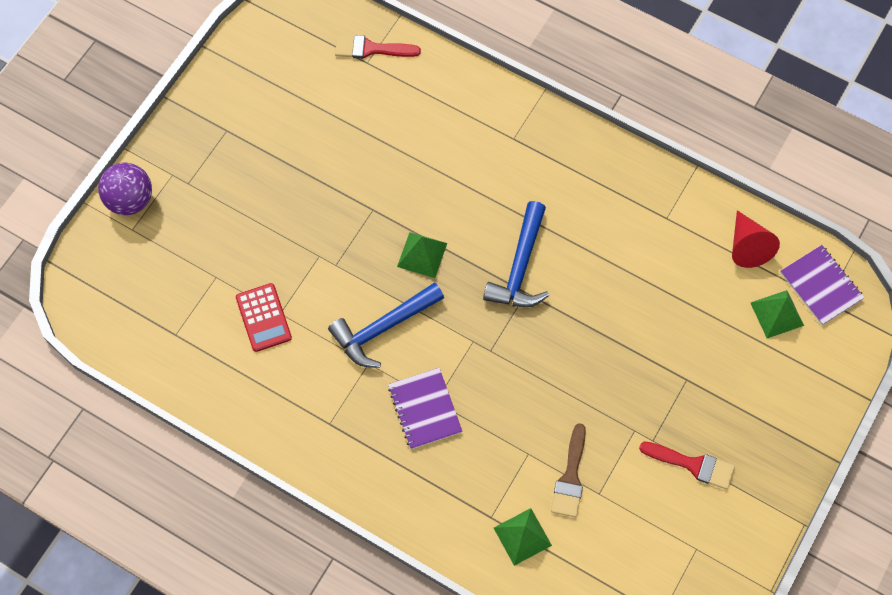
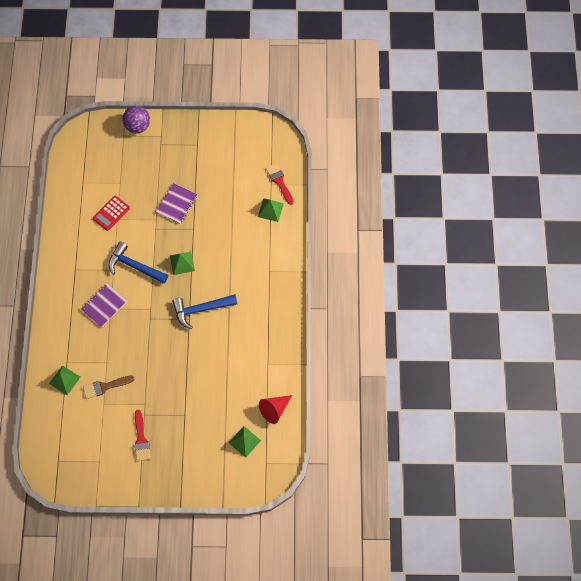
camera: 60 degrees right, 0 degrees up
purple notebook [780,245,865,325] -> purple notebook moved to [156,183,198,224]
none -> green pyramid [258,198,284,222]

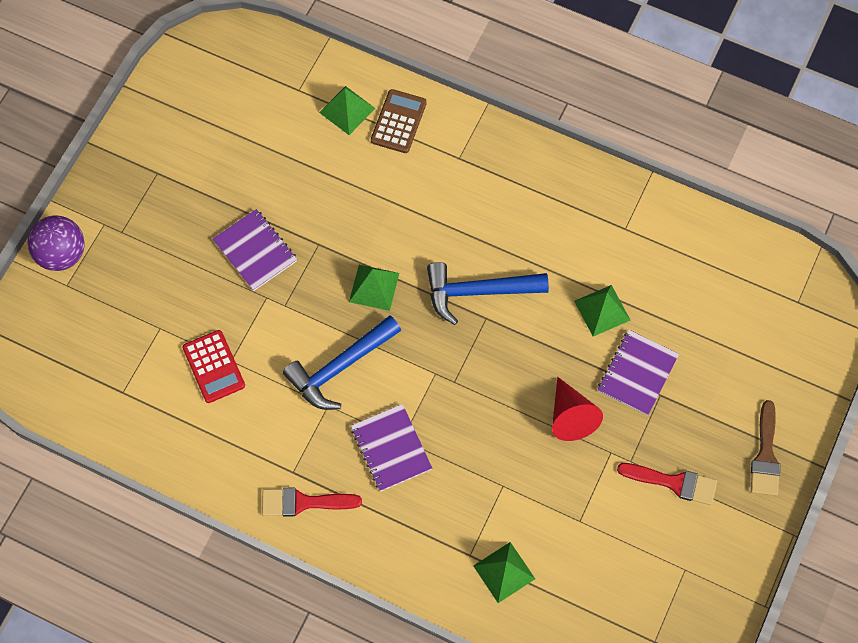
camera: 65 degrees left, 0 degrees up
brown brush [83,375,134,399] -> brown brush moved to [751,400,780,496]
blue hammer [172,294,237,329] -> blue hammer turned 75 degrees clockwise [427,262,549,325]
green pyramid [229,426,261,458] -> green pyramid moved to [574,285,631,336]
red cone [259,395,292,424] -> red cone moved to [552,377,603,441]
red brush [266,163,294,205] -> red brush moved to [262,488,362,517]
none -> brown calculator [371,89,427,153]
none -> purple notebook [598,330,679,416]

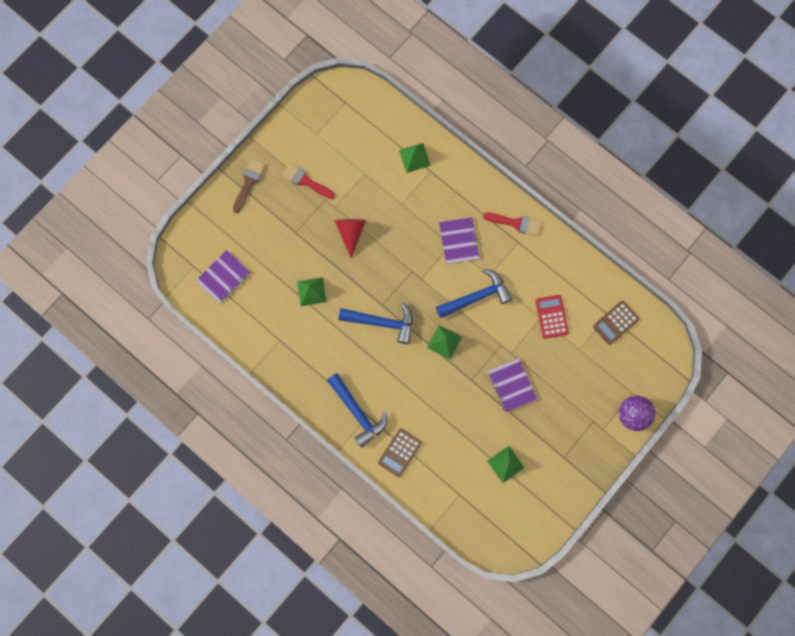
camera: 165 degrees left, 10 degrees up
green pyramid [319,86,375,135] -> green pyramid moved to [487,446,524,483]
purple notebook [598,330,679,416] -> purple notebook moved to [196,250,250,303]
none -> blue hammer [327,373,387,448]
none -> brown calculator [593,301,639,345]

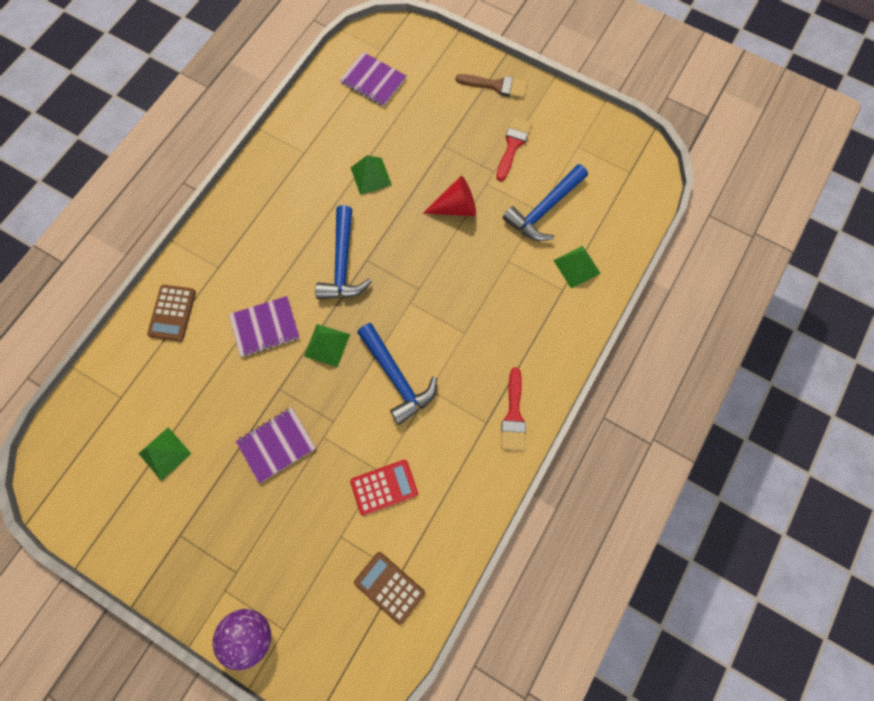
camera: 80 degrees right, 5 degrees down
blue hammer [327,373,387,448] -> blue hammer moved to [503,164,588,241]
brown calculator [378,429,422,477] -> brown calculator turned 105 degrees counterclockwise [147,285,196,342]
purple notebook [439,217,480,264] -> purple notebook moved to [229,296,300,357]

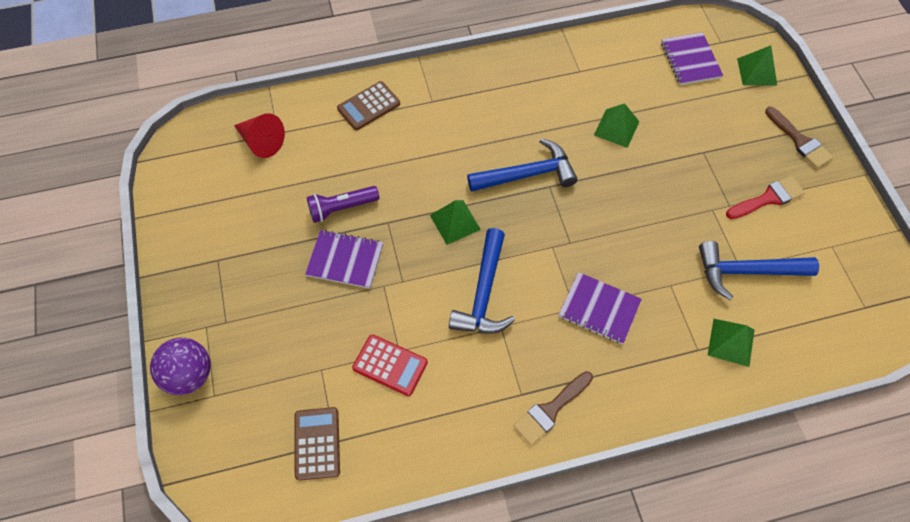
camera: 45 degrees right, 10 degrees down
green pyramid [138,427,191,481] -> green pyramid moved to [737,45,777,85]
purple notebook [229,296,300,357] -> purple notebook moved to [559,272,642,344]
blue hammer [315,205,372,299] -> blue hammer turned 150 degrees counterclockwise [467,138,578,192]
red cone [423,176,476,216] -> red cone moved to [234,113,285,158]
red brush [501,367,526,450] -> brown brush [513,371,593,445]
none -> purple flashlight [307,186,379,223]

